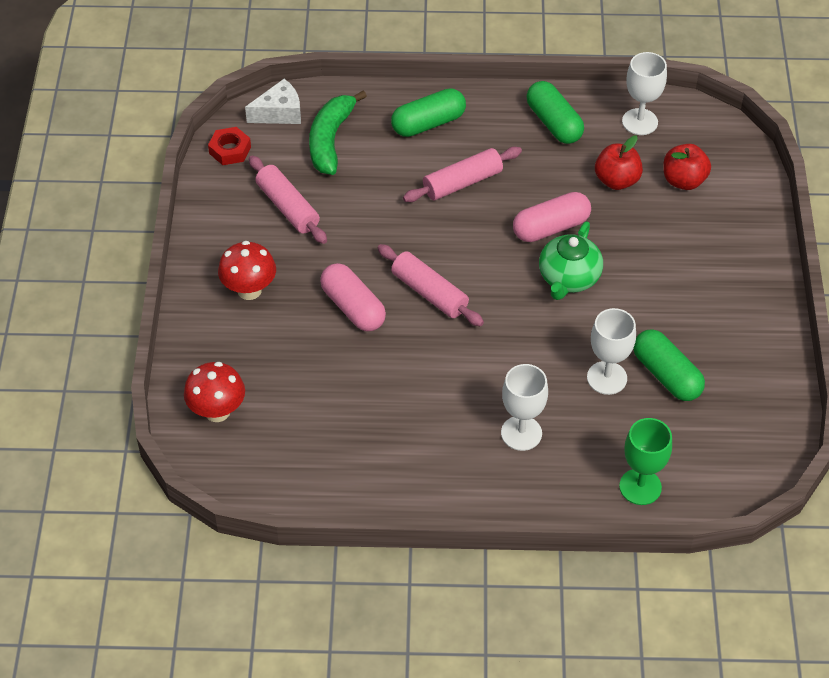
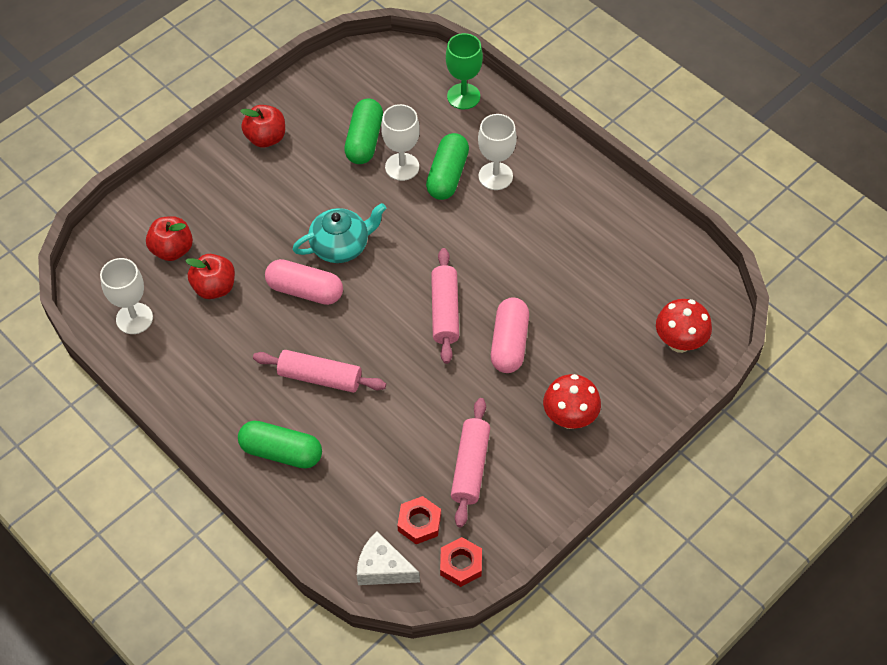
camera: 135 degrees left, 5 degrees up
green banana [309,91,367,175] -> none
green capsule [526,81,584,144] -> green capsule moved to [426,133,469,200]
green teapot [539,221,603,300] -> turquoise teapot [292,203,386,263]
none -> red apple [240,105,285,148]
none -> red nut [397,496,441,544]

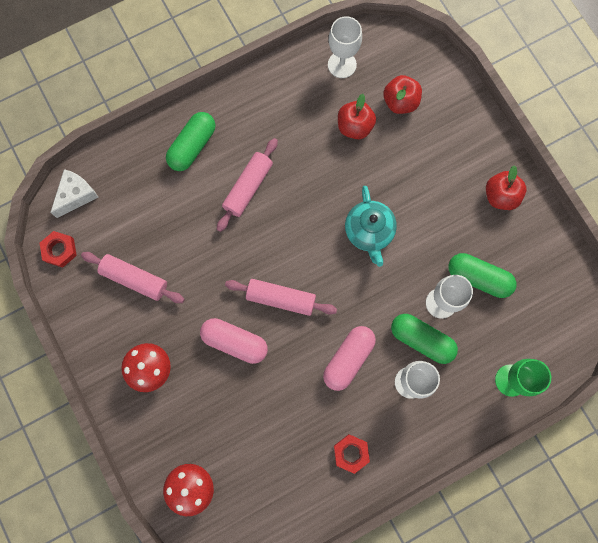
camera: 105 degrees right, 20 degrees up
pink capsule [265,259,343,305] -> pink capsule moved to [323,326,376,391]
red nut [397,496,441,544] -> red nut moved to [334,434,370,474]

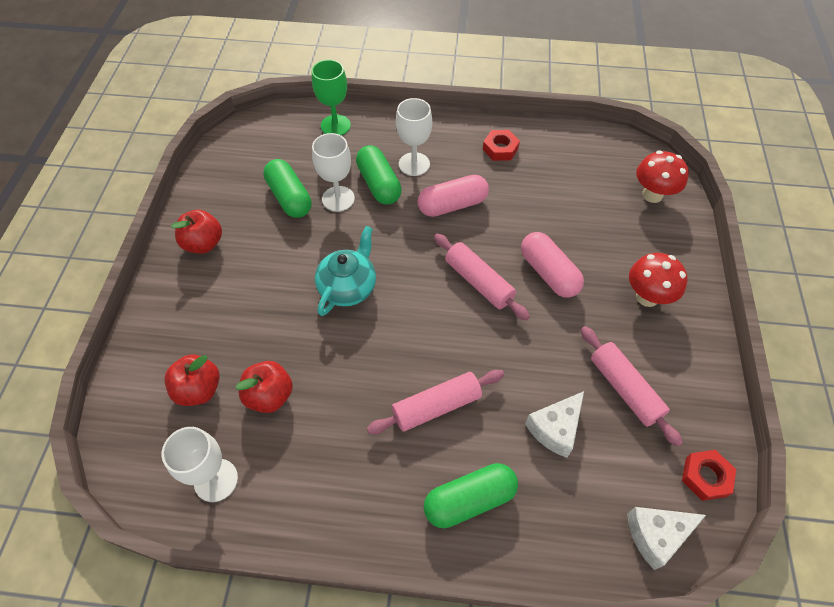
camera: 145 degrees left, 20 degrees down
none -> white cheese [525,391,584,458]

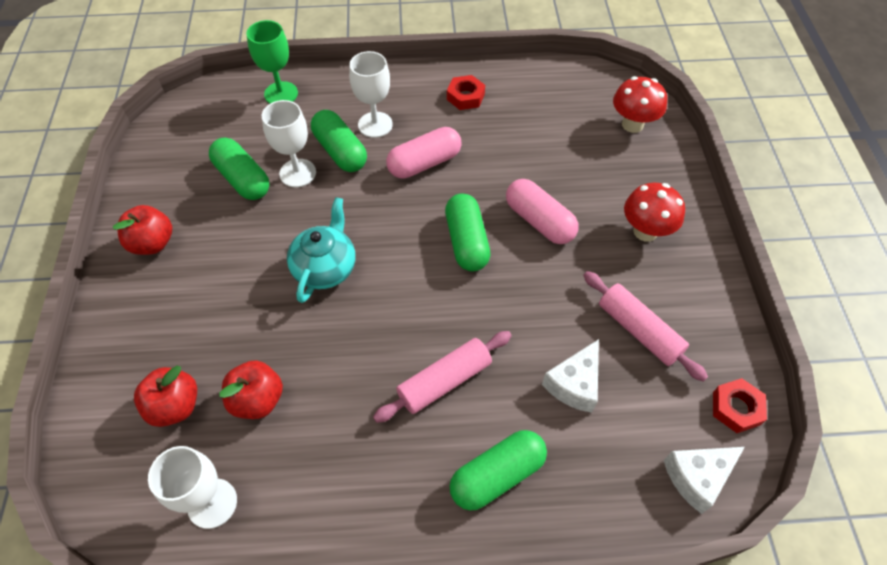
camera: 10 degrees left, 0 degrees up
pink rolling pin [434,234,530,320] -> green capsule [445,193,491,271]

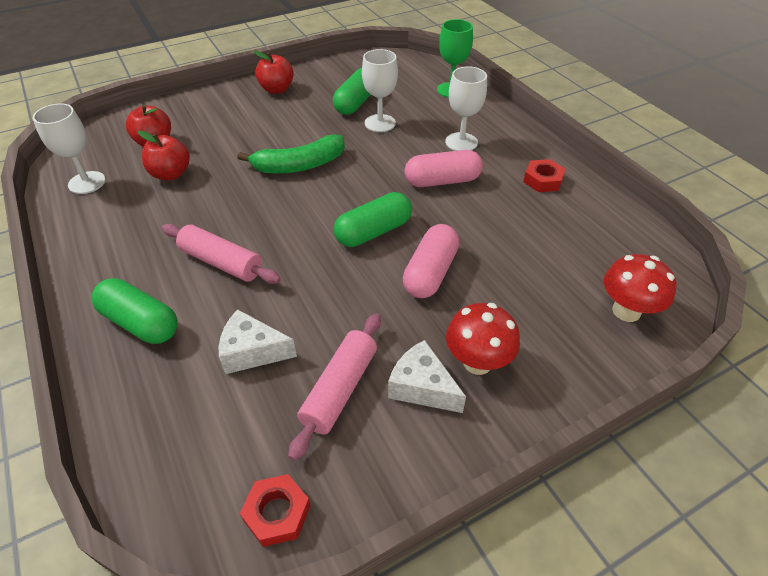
camera: 65 degrees right, 10 degrees down
turquoise teapot [287,197,356,303] -> green banana [237,134,345,174]
green capsule [311,110,367,172] -> none
pink capsule [386,127,462,178] -> pink capsule turned 45 degrees counterclockwise [405,150,483,187]
white cheese [664,447,745,514] -> white cheese moved to [388,340,466,413]

